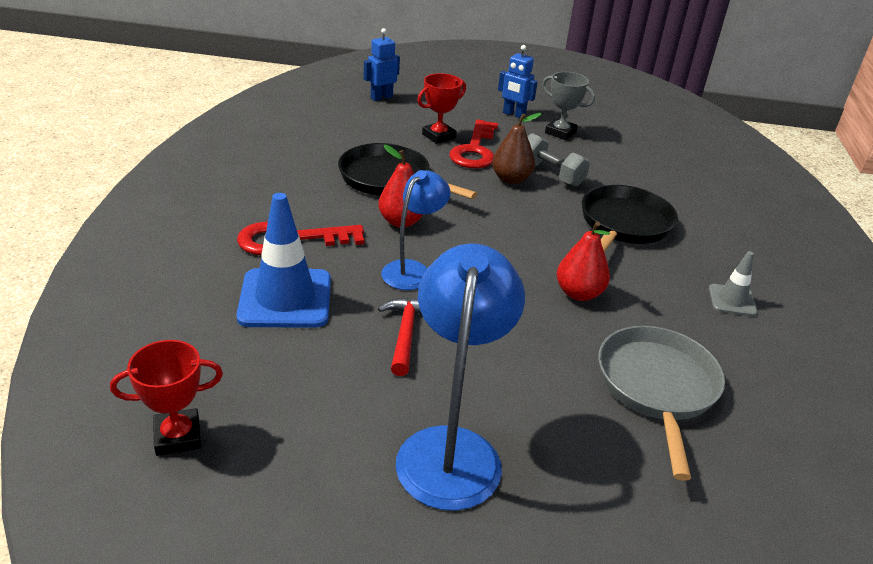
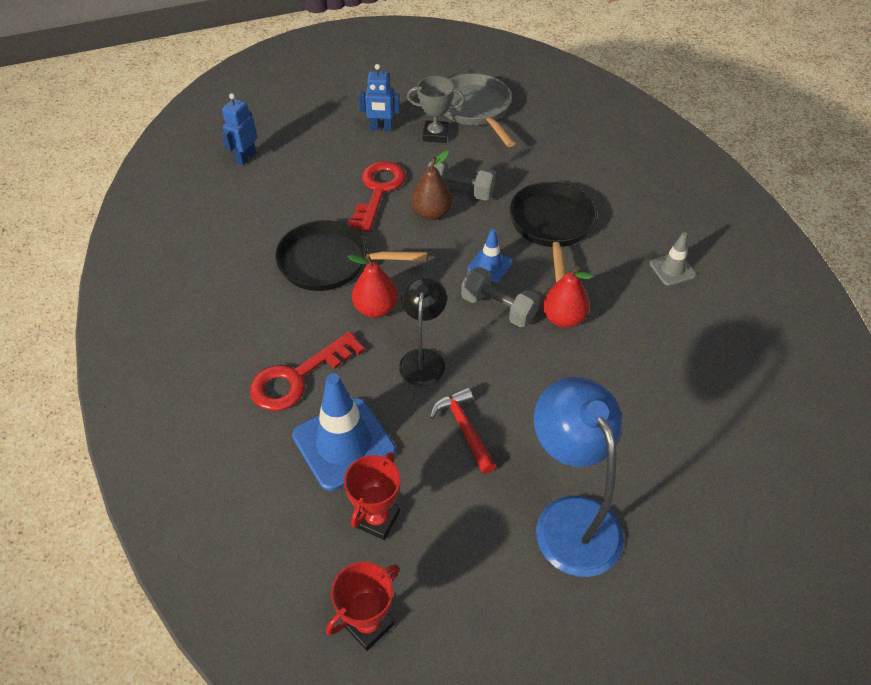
camera: 25 degrees left, 15 degrees up
blue lamp [381,170,450,290] -> black lamp [399,277,447,386]
red trophy [417,73,466,144] -> red trophy moved to [344,452,400,540]
red key [449,119,498,169] -> red key turned 150 degrees counterclockwise [347,161,406,232]
grey pan [598,326,725,481] -> grey pan moved to [444,74,516,147]
none -> grey dumbbell [461,267,540,327]
none -> blue traffic cone [468,229,513,283]

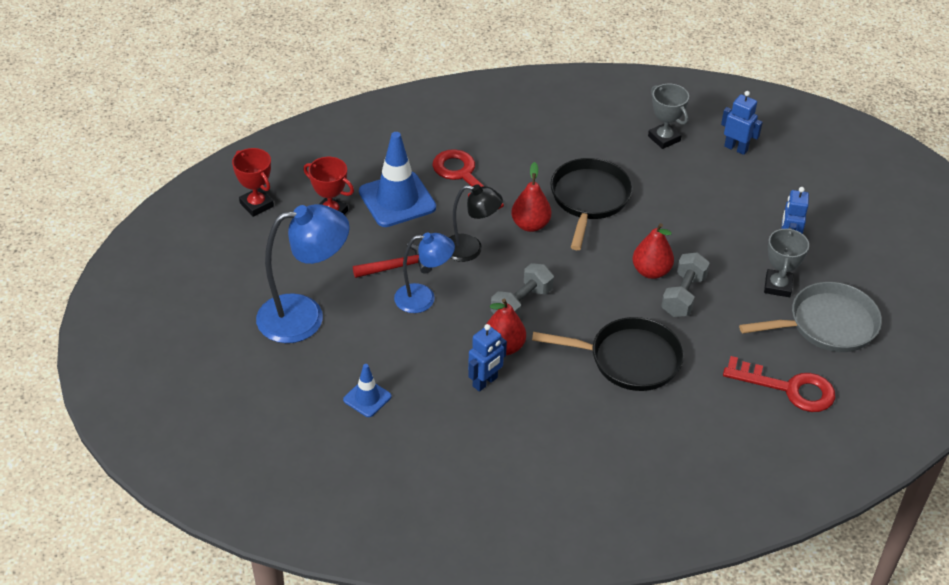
camera: 95 degrees right, 5 degrees down
red key [347,161,406,232] -> red key moved to [723,356,835,412]
brown pear [411,151,453,220] -> red pear [633,223,674,279]
blue traffic cone [468,229,513,283] -> blue traffic cone moved to [343,364,391,417]
grey traffic cone [649,232,696,286] -> none
none -> blue lamp [394,232,455,313]
none -> blue robot [468,324,507,392]
none -> grey trophy [648,84,689,149]

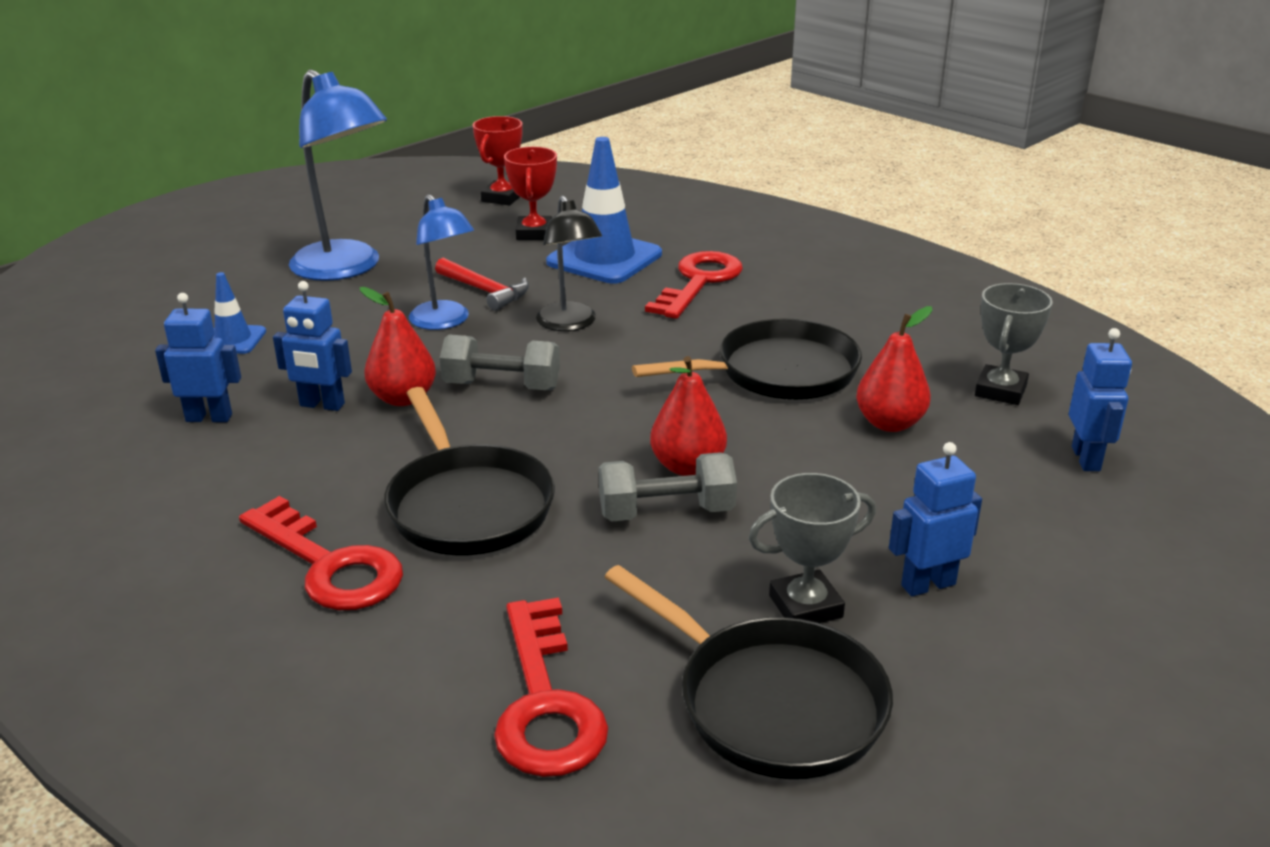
camera: 60 degrees right, 15 degrees down
red pear [511,162,551,232] -> red pear moved to [856,306,933,432]
grey pan [739,282,882,352] -> black pan [605,565,893,779]
none -> blue robot [155,293,241,422]
none -> red key [239,496,403,610]

